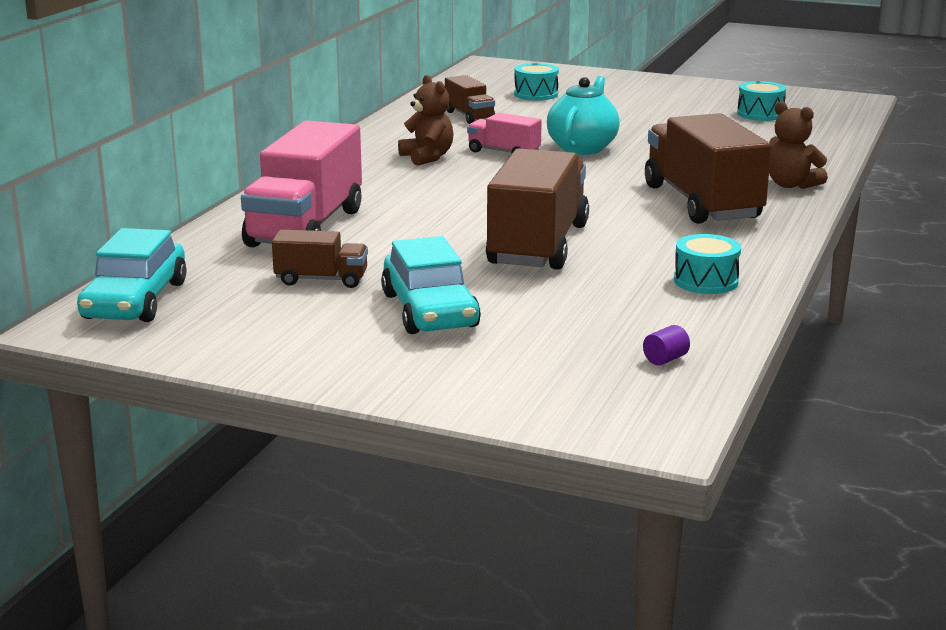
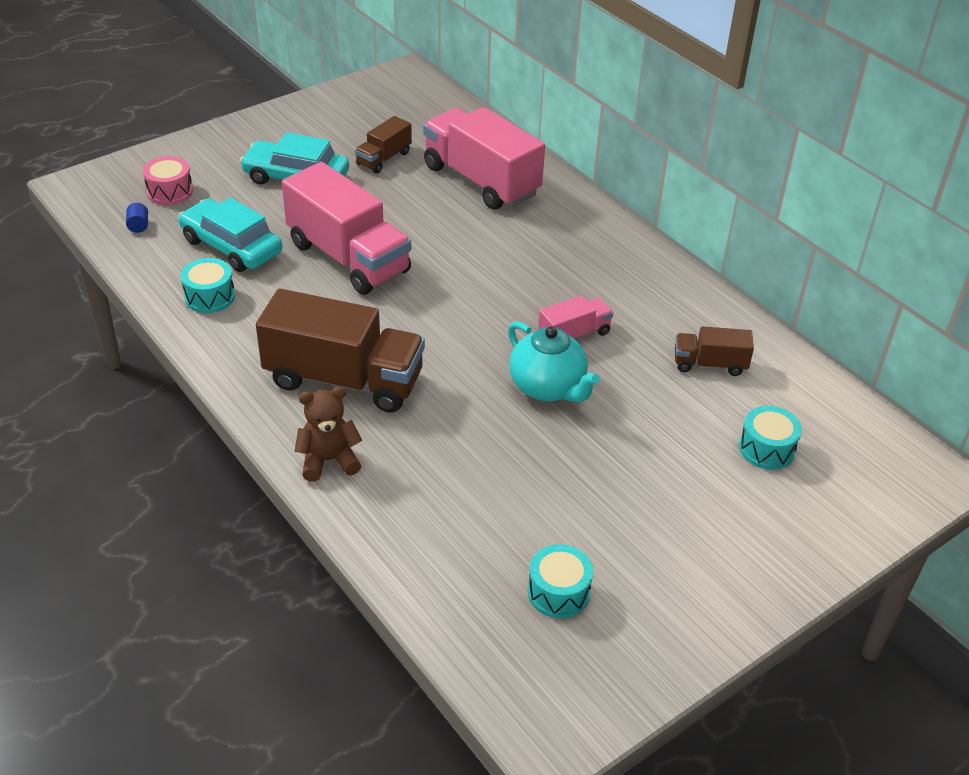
camera: 120 degrees right, 20 degrees up
turquoise car [77,228,186,322] -> turquoise car moved to [178,198,282,272]
brown teddy bear [398,75,454,166] -> none
brown truck [486,148,589,270] -> pink truck [282,162,411,295]
purple cylinder [643,325,690,365] -> blue cylinder [126,203,148,233]
none -> pink drum [143,156,193,205]

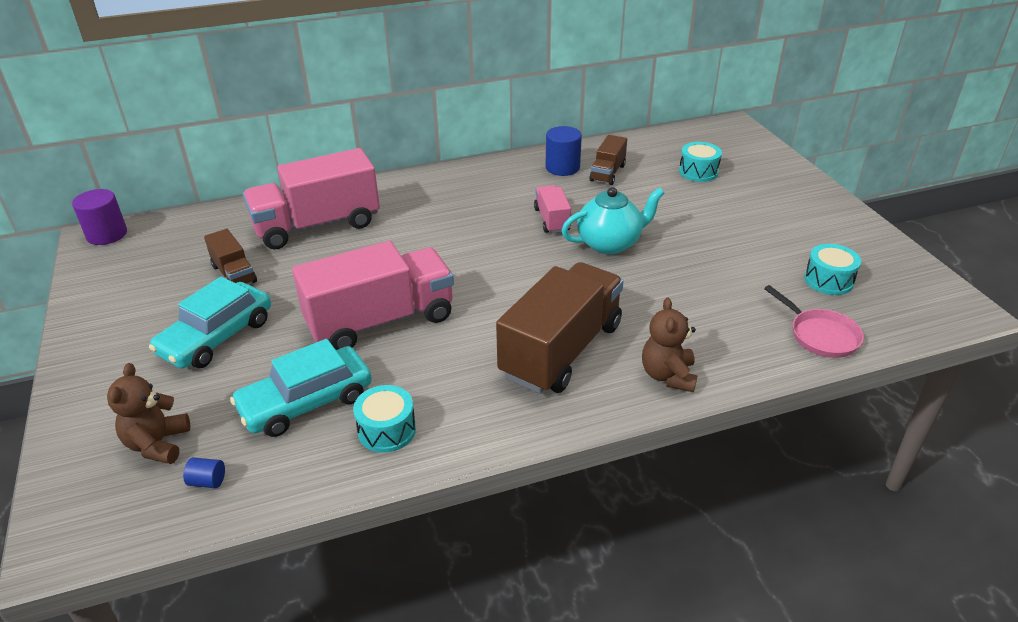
camera: 70 degrees left, 5 degrees down
pink drum [143,156,193,205] -> brown teddy bear [107,363,190,464]
none -> purple cylinder [72,189,127,245]
none -> blue cylinder [546,126,582,176]
none -> pink pan [764,285,864,358]

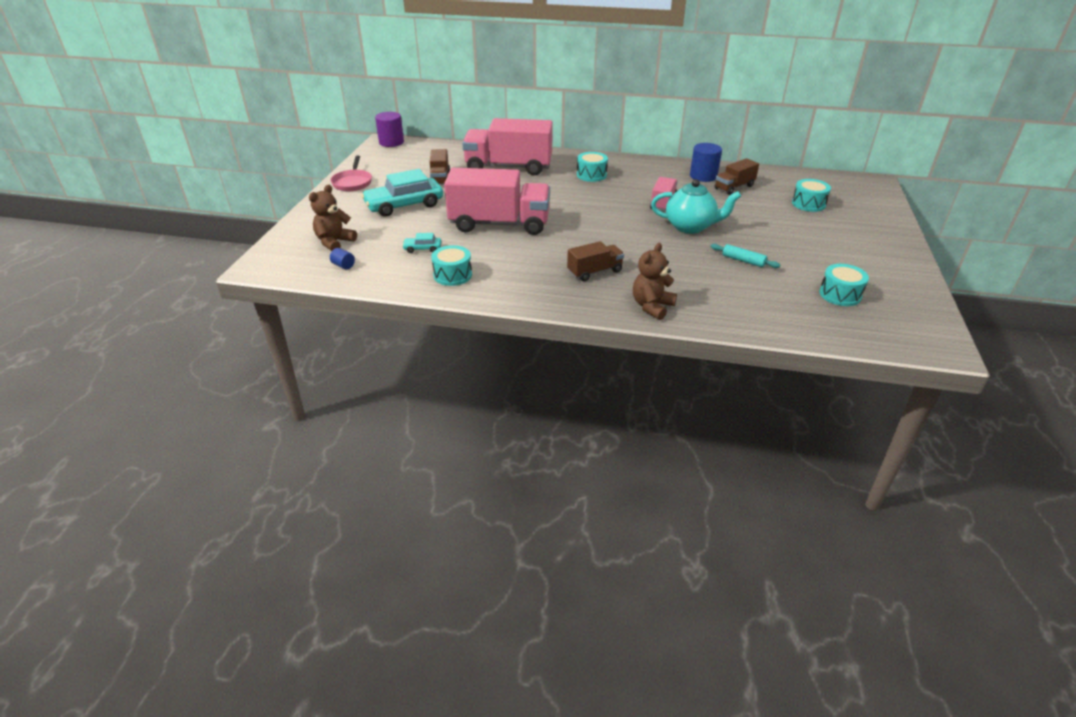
camera: 30 degrees right, 0 degrees up
turquoise car [230,339,372,437] -> turquoise car [402,233,441,253], size x0.45
brown truck [496,262,624,394] -> brown truck [567,241,624,281], size x0.49
pink pan [764,285,864,358] -> pink pan moved to [330,156,372,191]
none -> turquoise drum [577,152,608,182]
none -> turquoise rolling pin [710,244,780,268]

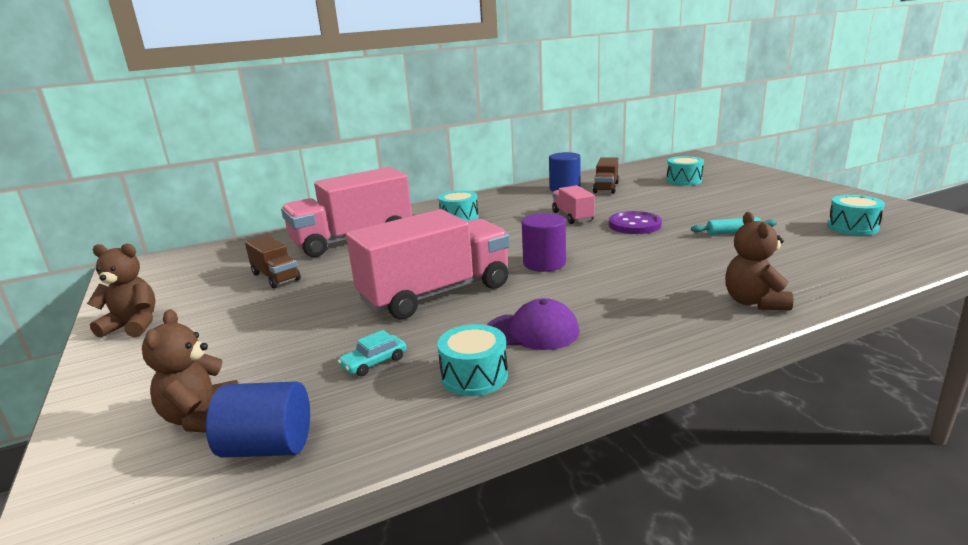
camera: 35 degrees left, 15 degrees down
pink pan [330,156,372,191] -> brown teddy bear [87,244,156,337]
blue cylinder [330,248,355,269] -> blue cylinder [206,381,310,458], size x2.00
turquoise car [361,169,443,217] -> none
purple cylinder [375,112,404,147] -> purple cylinder moved to [522,213,566,272]
brown truck [567,241,624,281] -> none
turquoise teapot [651,179,741,234] -> purple button [609,211,662,234]
none -> purple cap [487,298,579,350]

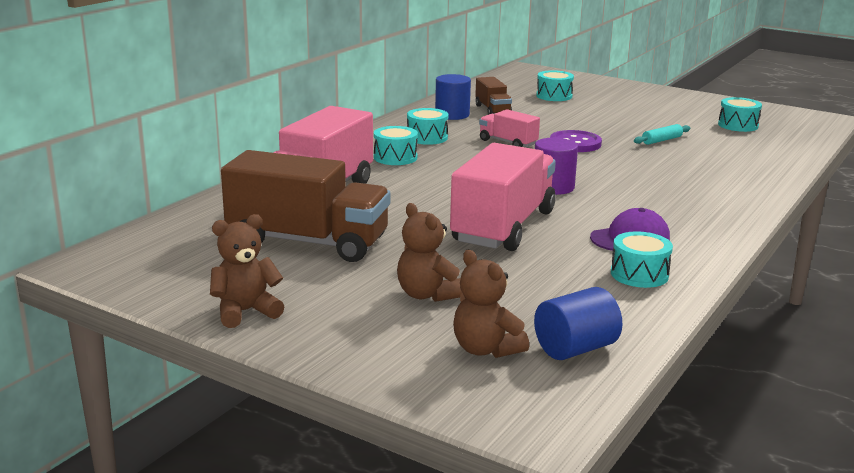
camera: 35 degrees left, 0 degrees up
brown truck [245,235,301,288] -> brown truck [221,150,390,262], size x2.03
turquoise car [338,330,407,376] -> none
brown teddy bear [725,212,794,310] -> brown teddy bear moved to [397,203,462,302]
none -> turquoise drum [407,108,448,145]

